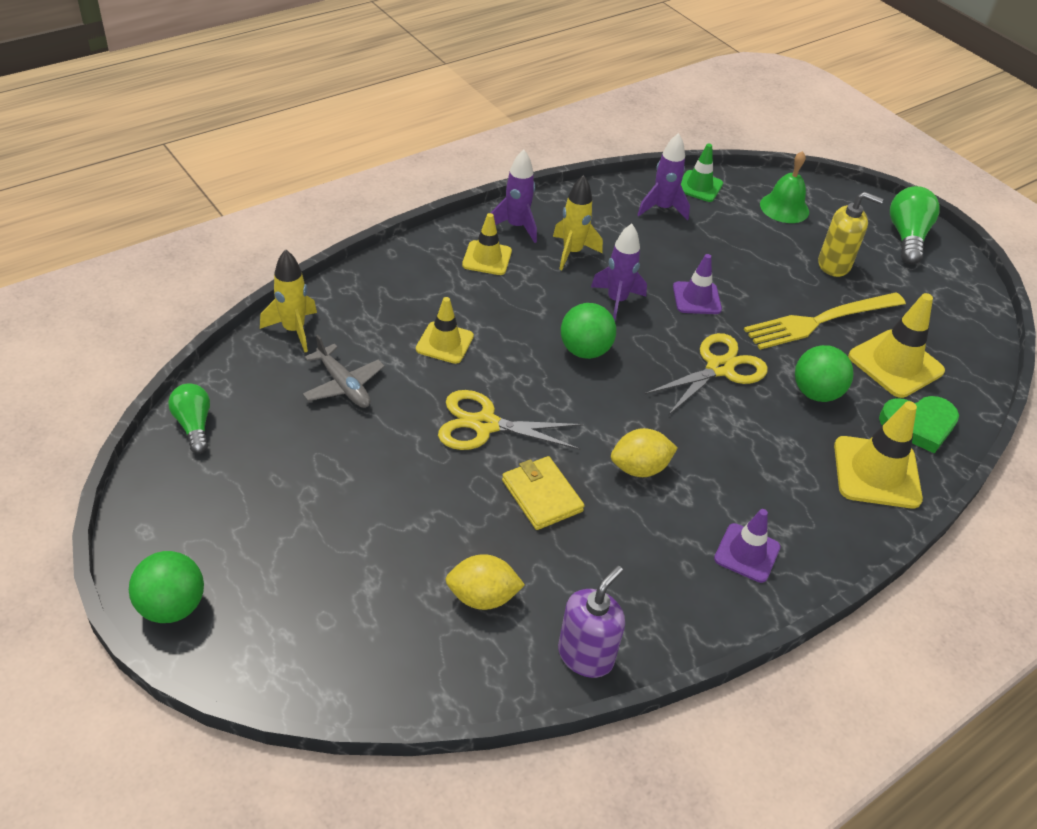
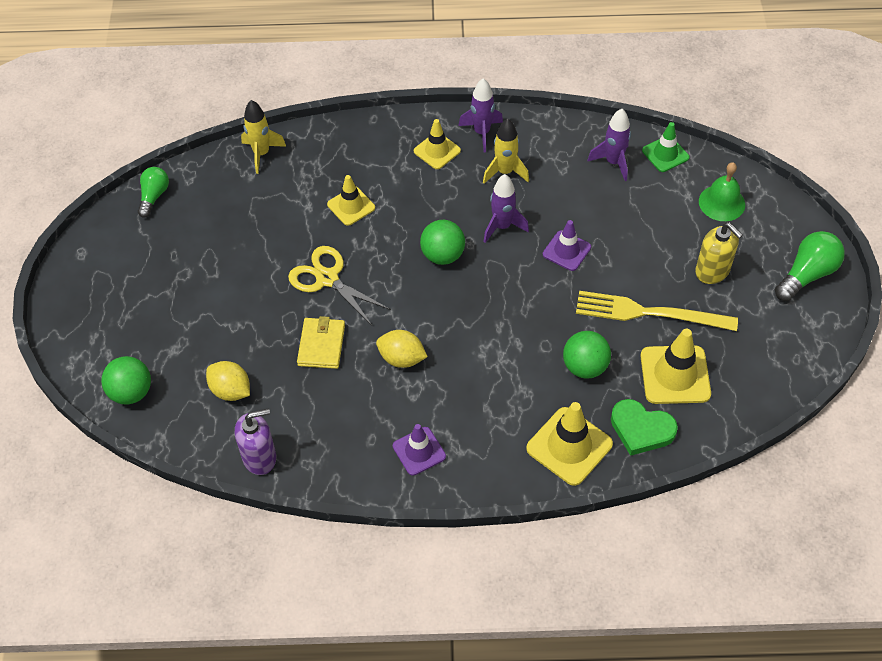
camera: 40 degrees right, 10 degrees up
green ball [129,551,204,623] -> green ball moved to [101,356,151,404]
grey plane [303,335,384,408] -> none
yellow scissors [645,333,768,415] -> none

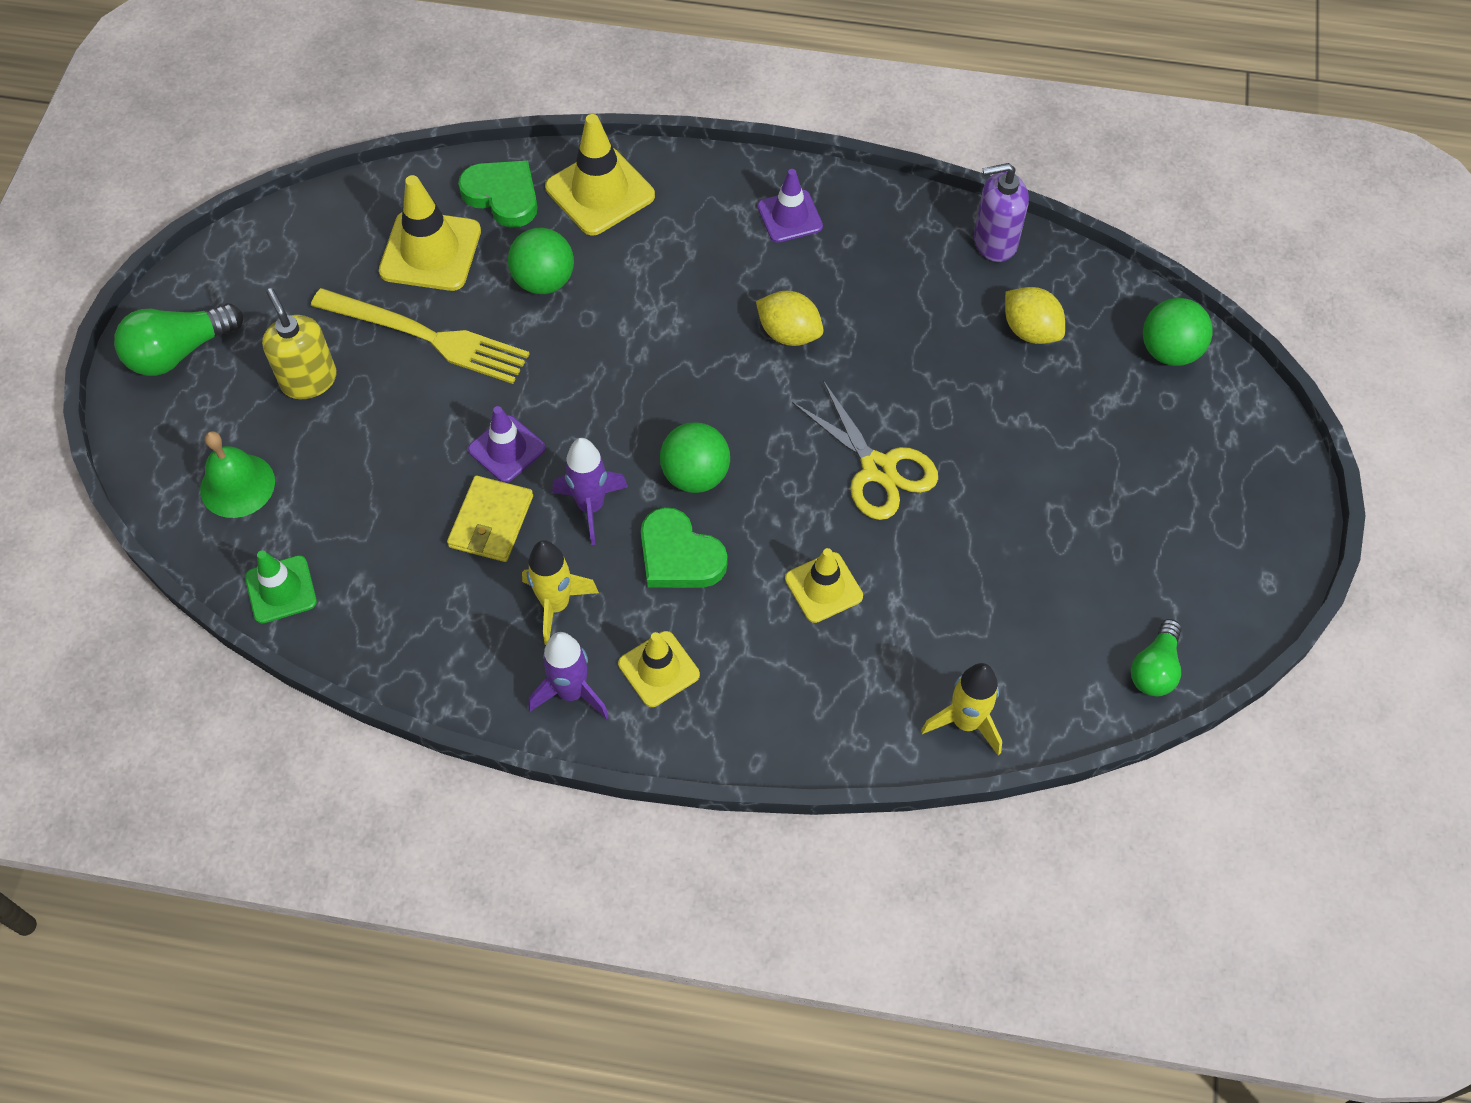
camera: 170 degrees left, 5 degrees up
yellow wallet [297,316,345,369] -> yellow wallet moved to [447,476,533,562]
purple rocket [588,109,631,181] -> none
none -> green heart [641,507,728,588]

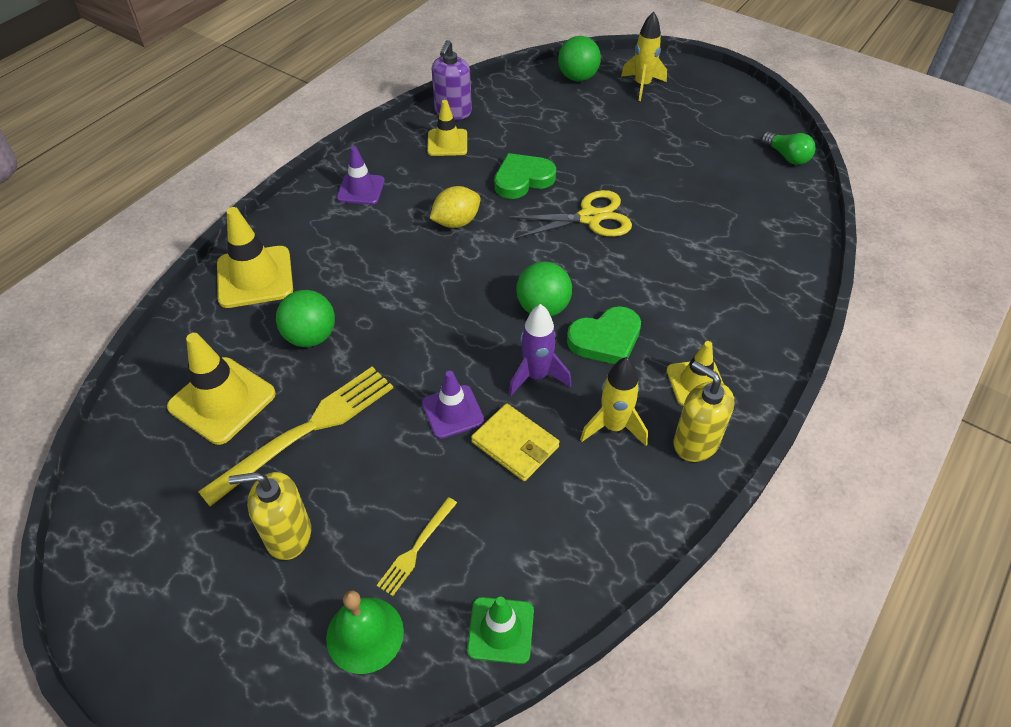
camera: 65 degrees left, 10 degrees down
green light bulb [114,303,243,376] -> none
green heart [458,160,538,227] -> green heart moved to [494,153,556,199]
purple rocket [528,632,609,719] -> yellow soap dispenser [673,361,734,462]
yellow traffic cone [785,548,863,623] -> yellow traffic cone moved to [427,100,467,156]
yellow rocket [921,663,1002,755] -> yellow rocket moved to [621,11,667,101]
yellow lemon [1005,287,1065,344] -> none
none -> yellow fork [377,497,457,596]

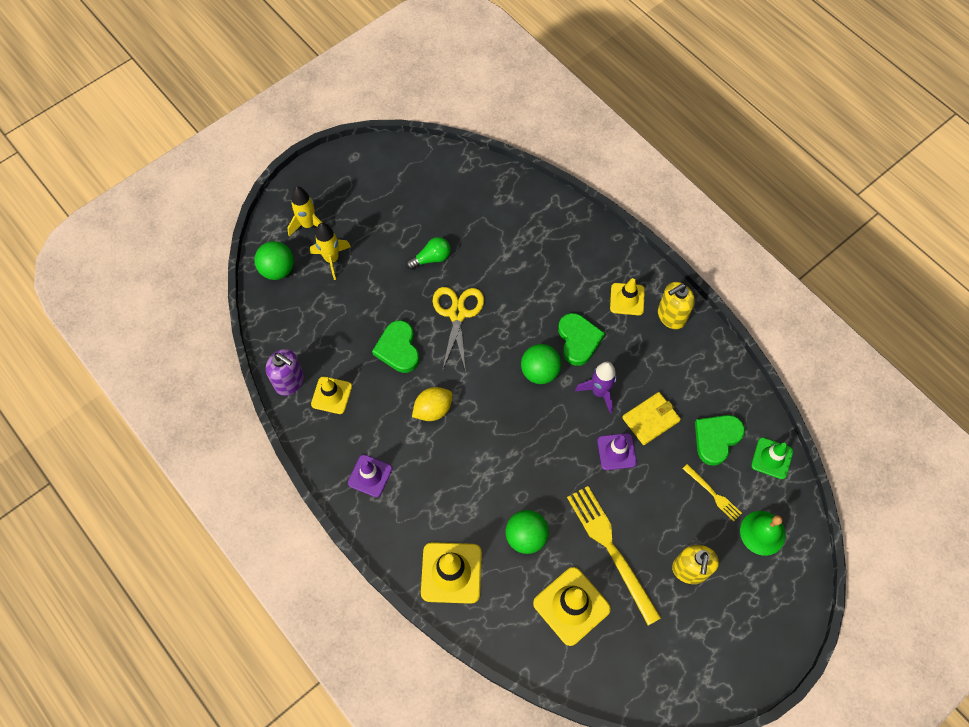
camera: 75 degrees left, 15 degrees up
yellow lemon [430,186,480,228] -> yellow lemon turned 75 degrees clockwise [412,387,453,421]
yellow rocket [580,357,648,446] -> yellow rocket moved to [310,223,351,280]
green light bulb [761,131,816,165] -> green light bulb moved to [406,237,451,270]
none -> green heart [695,415,745,466]

